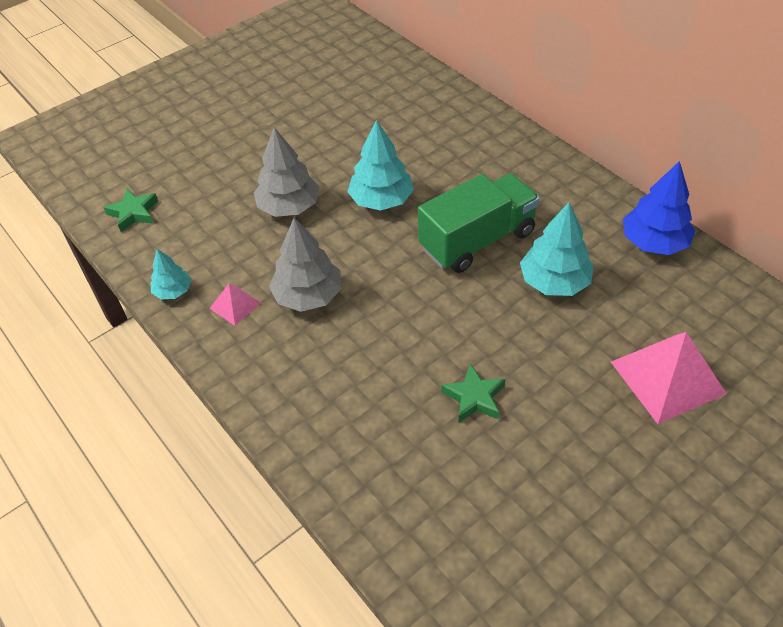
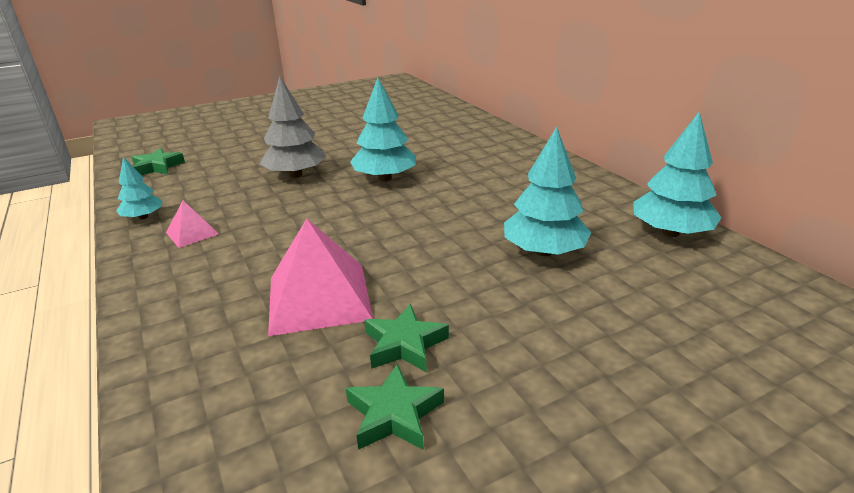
camera: 10 degrees right, 20 degrees down
grey tree [269,218,342,312] -> none
green truck [418,174,540,273] -> none
pink pyramid [611,332,727,424] -> pink pyramid moved to [268,219,373,336]
blue tree [623,161,695,255] -> turquoise tree [633,112,721,237]
none -> green star [346,364,444,450]

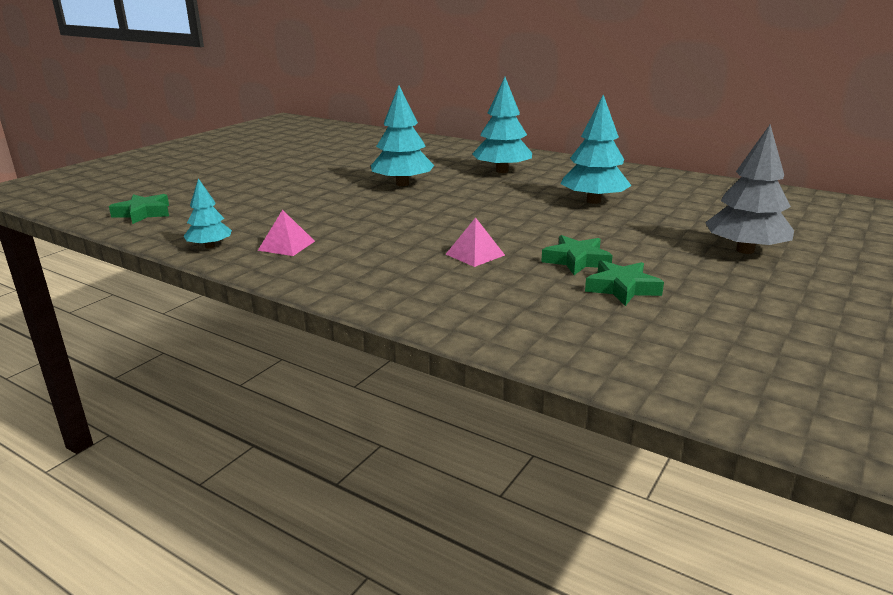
camera: 30 degrees left, 5 degrees down
grey tree [260,77,326,178] -> grey tree moved to [705,125,794,254]
pink pyramid [268,219,373,336] -> pink pyramid [446,217,505,267], size x0.50
turquoise tree [633,112,721,237] -> turquoise tree moved to [472,77,532,173]

